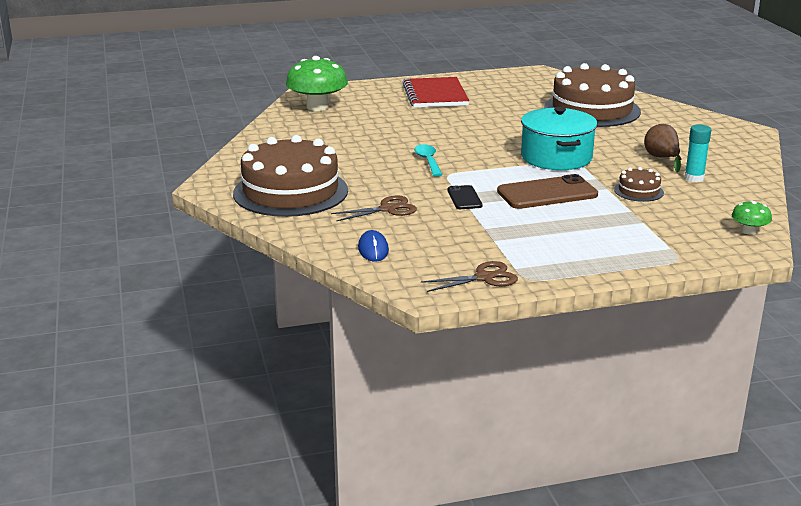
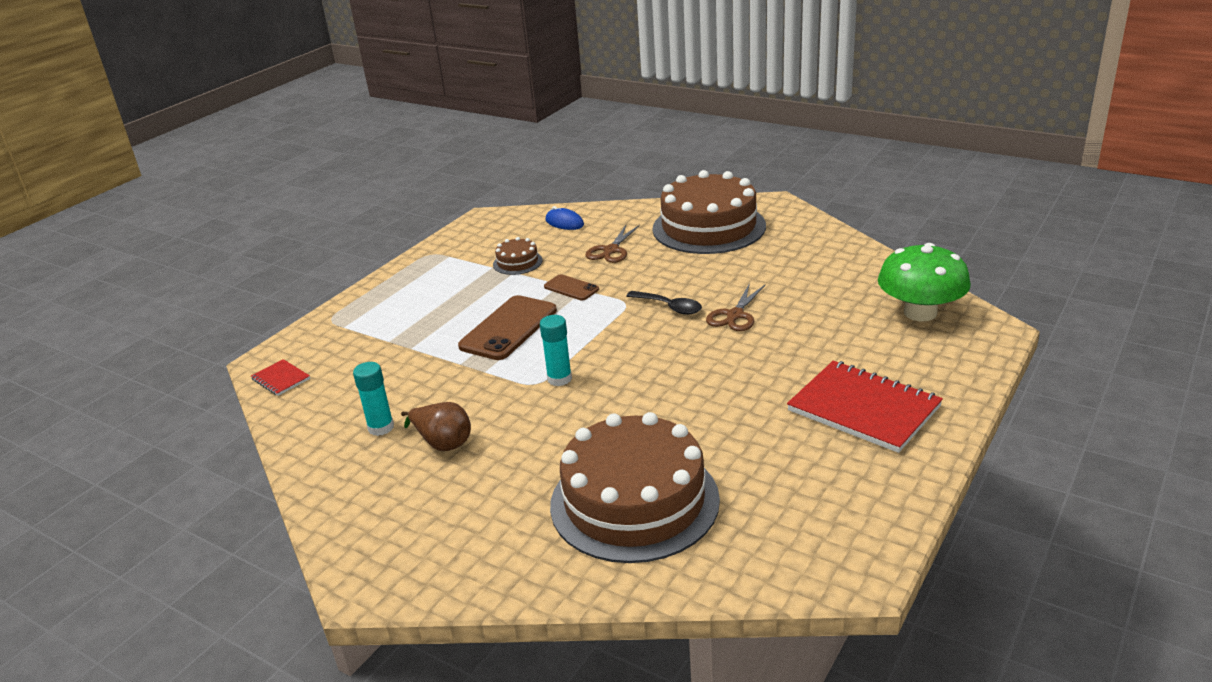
camera: 140 degrees right, 5 degrees up
turquoise spoon [414,144,443,177] -> black spoon [626,291,702,315]
brown scissors [421,261,518,292] -> brown scissors moved to [706,283,765,331]
black phone [447,185,482,209] -> brown phone [544,274,599,301]
turquoise pot [521,107,597,170] -> turquoise glue stick [540,315,572,386]
brown cake [614,167,664,202] -> brown cake moved to [493,237,543,275]
green mushroom [732,200,772,235] -> red notebook [251,359,310,396]

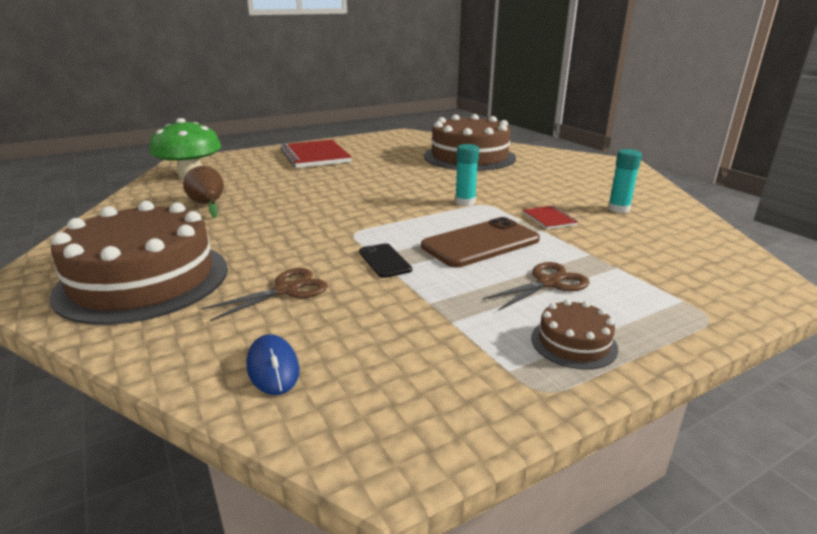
camera: 155 degrees left, 5 degrees down
red notebook [251,359,310,396] -> red notebook moved to [523,206,578,229]
brown pear [401,402,471,451] -> brown pear moved to [183,166,224,218]
brown cake [493,237,543,275] -> brown cake moved to [531,299,618,370]
brown phone [544,274,599,301] -> black phone [359,243,412,278]
black spoon [626,291,702,315] -> none
brown scissors [706,283,765,331] -> brown scissors moved to [483,262,589,311]

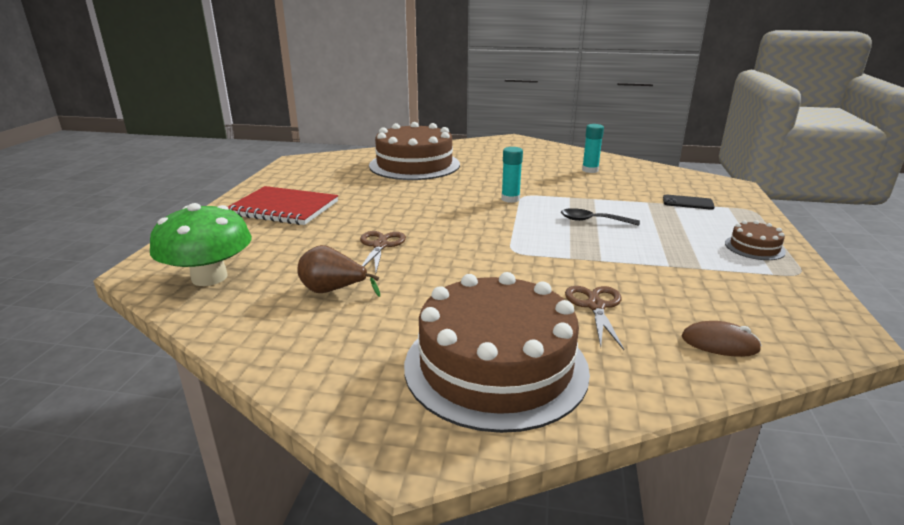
camera: 50 degrees left, 0 degrees up
blue mouse [246,334,299,395] -> brown mouse [682,321,762,357]
black phone [359,243,412,278] -> black phone moved to [663,195,715,210]
brown phone [421,217,540,268] -> black spoon [561,208,640,226]
brown scissors [483,262,589,311] -> brown scissors moved to [360,231,406,273]
red notebook [523,206,578,229] -> none

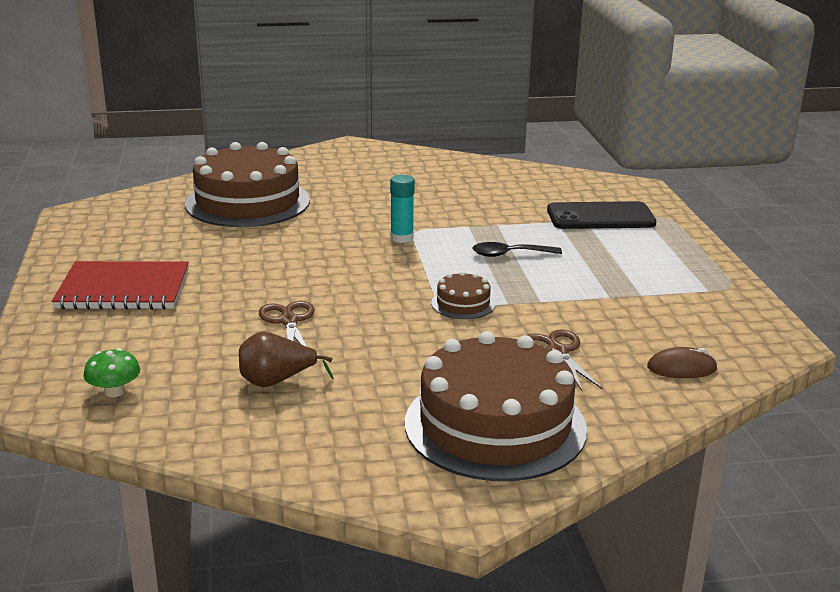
camera: 20 degrees left, 0 degrees up
green mushroom [150,203,252,286] -> green mushroom [83,348,140,397], size x0.48
turquoise glue stick [582,124,604,173] -> none
black phone [663,195,715,210] -> black phone [547,201,656,229], size x1.87
brown cake [725,220,786,260] -> brown cake moved to [431,271,495,319]

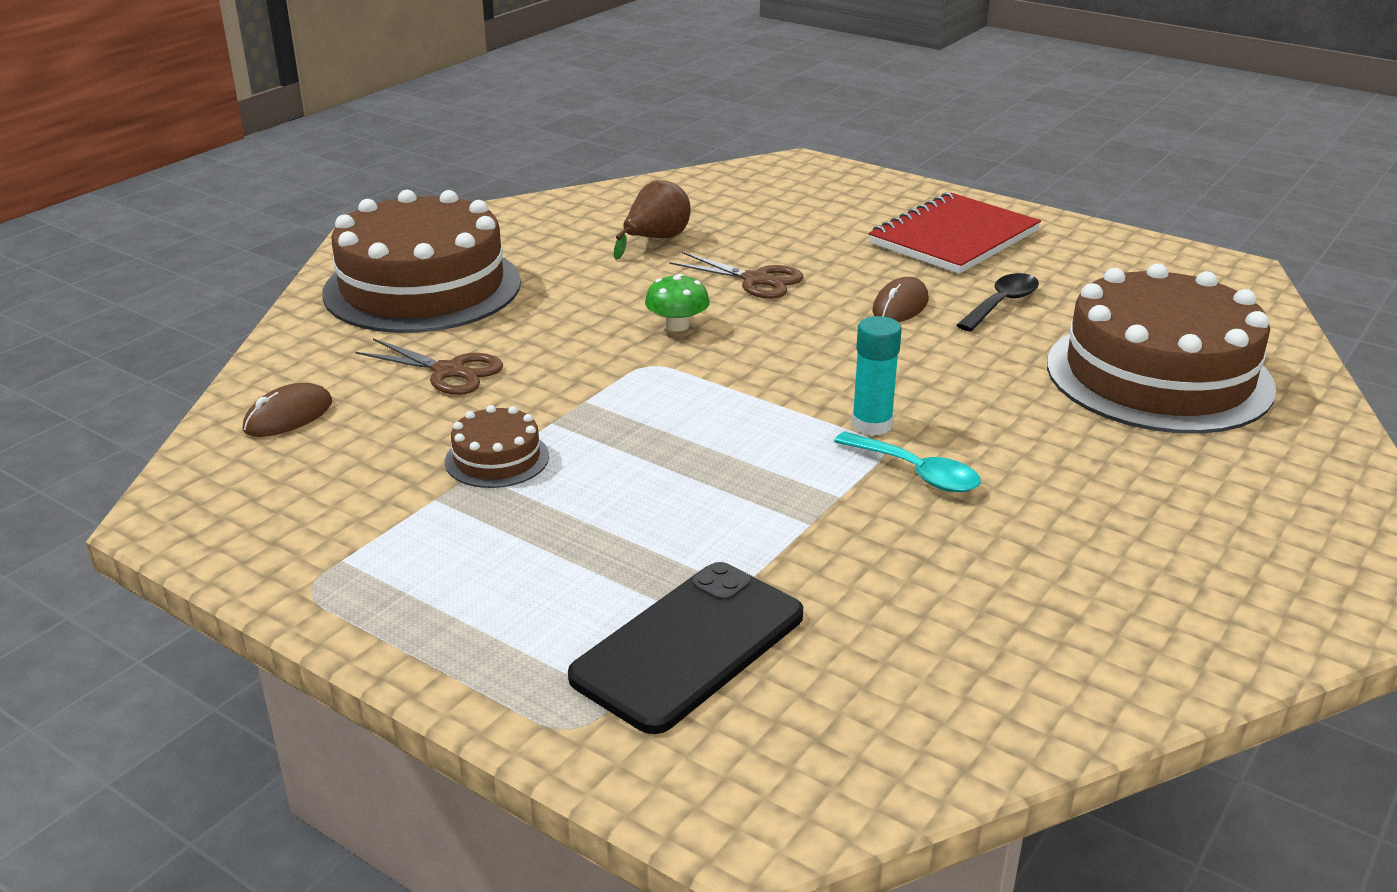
camera: 135 degrees right, 5 degrees up
green mushroom [83,348,140,397] -> green mushroom moved to [645,274,710,331]
brown cake [431,271,495,319] -> brown cake moved to [445,405,549,488]
black spoon [472,242,562,257] -> black spoon moved to [957,273,1039,332]
none -> turquoise spoon [834,432,981,492]
none -> brown mouse [872,277,928,322]

